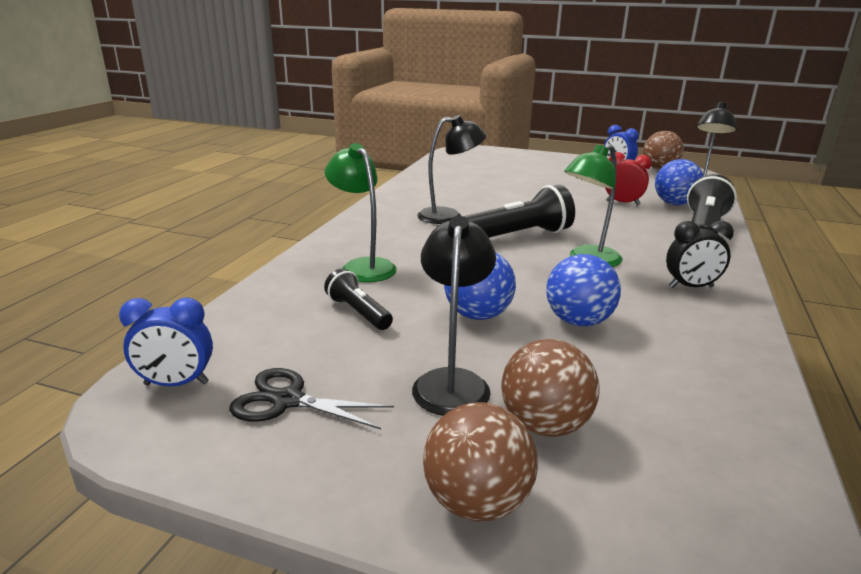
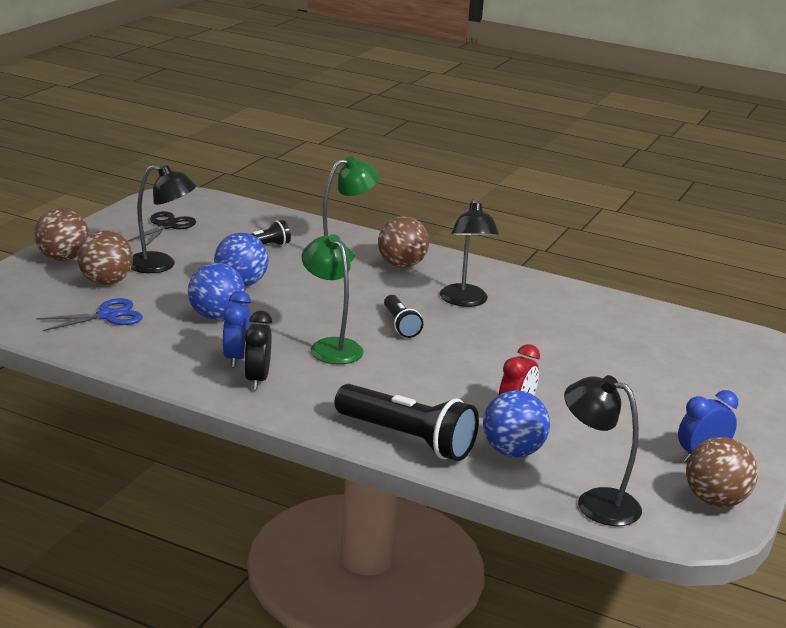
camera: 95 degrees right, 0 degrees up
blue clock [119,298,213,386] -> blue clock moved to [222,291,251,368]
black flashlight [463,185,575,238] -> black flashlight [384,295,423,338], size x0.56
none -> blue scissors [36,298,143,331]
none -> brown ball [378,216,429,268]

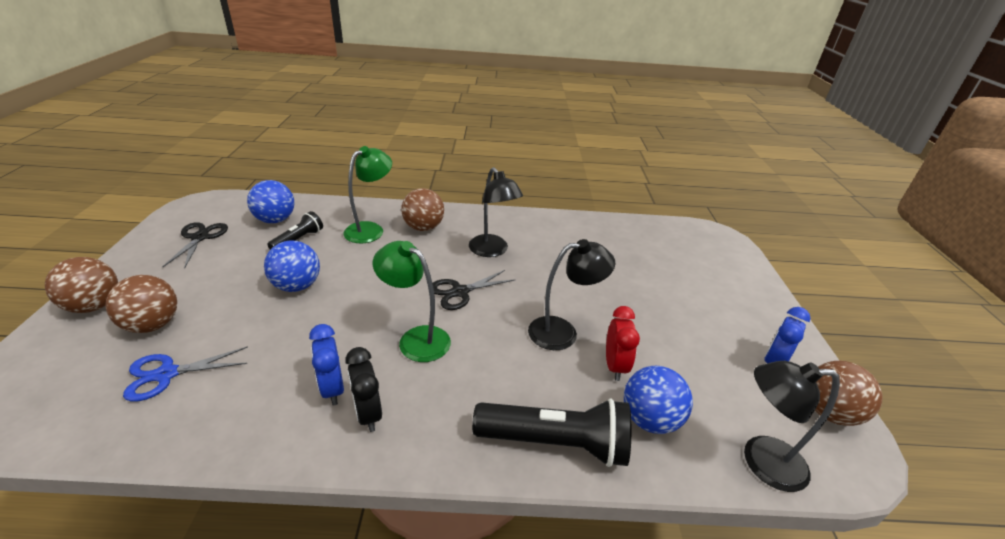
camera: 25 degrees left, 10 degrees up
blue scissors [36,298,143,331] -> blue scissors turned 150 degrees counterclockwise [123,346,248,402]
black lamp [131,165,196,273] -> black lamp moved to [528,239,615,350]
blue ball [188,263,245,320] -> blue ball moved to [247,180,295,223]
black flashlight [384,295,423,338] -> black scissors [432,270,516,310]

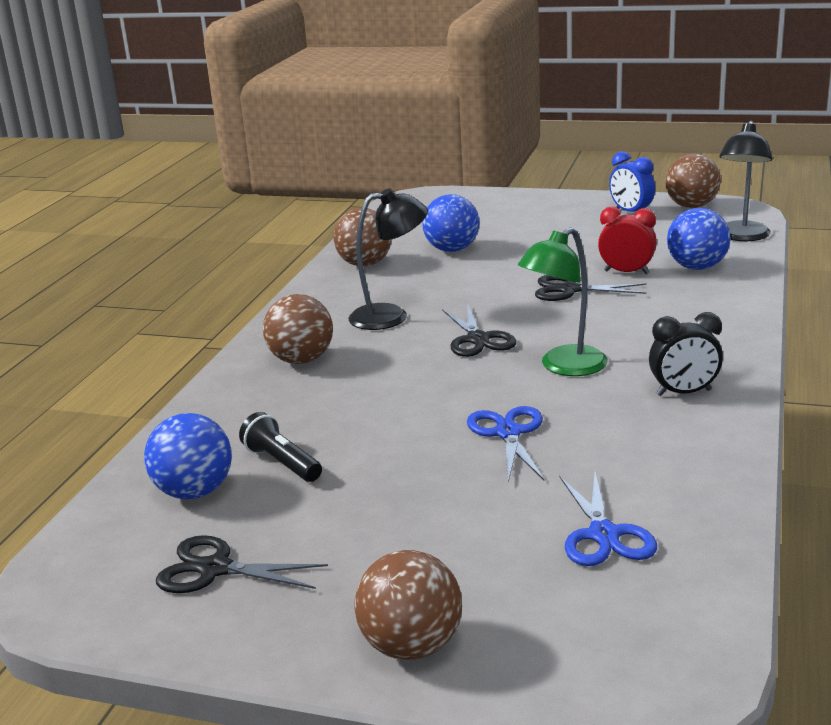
camera: 70 degrees left, 10 degrees down
brown ball [105,275,177,333] -> brown ball moved to [333,208,392,267]
blue ball [264,240,320,292] -> blue ball moved to [422,194,479,252]
blue clock [309,324,344,405] -> none
green lamp [343,146,392,243] -> none
black flashlight [472,398,631,467] -> none
black lamp [528,239,615,350] -> black scissors [535,275,646,301]
none -> blue scissors [467,406,544,482]

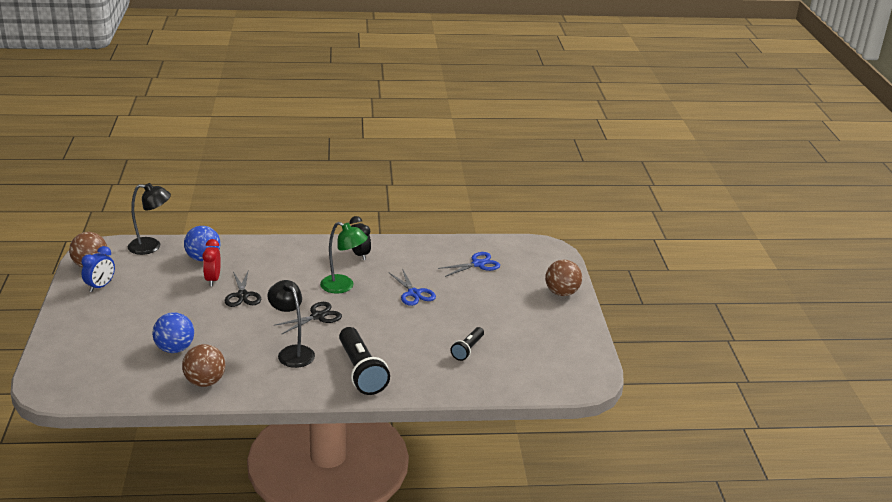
camera: 115 degrees left, 5 degrees up
blue ball [144,413,232,499] -> none
black scissors [156,535,328,593] -> none
brown ball [263,294,333,364] -> black flashlight [339,327,390,395]
blue scissors [467,406,544,482] -> blue scissors turned 90 degrees counterclockwise [389,270,436,306]

